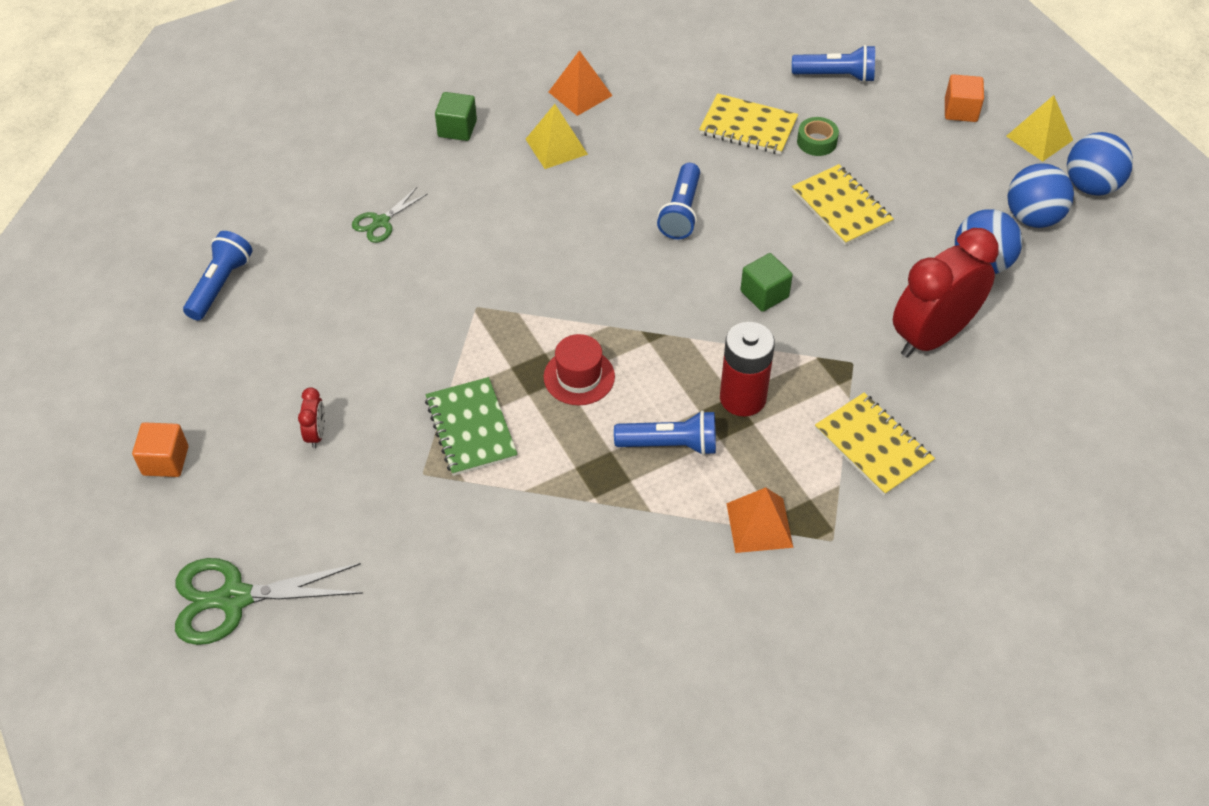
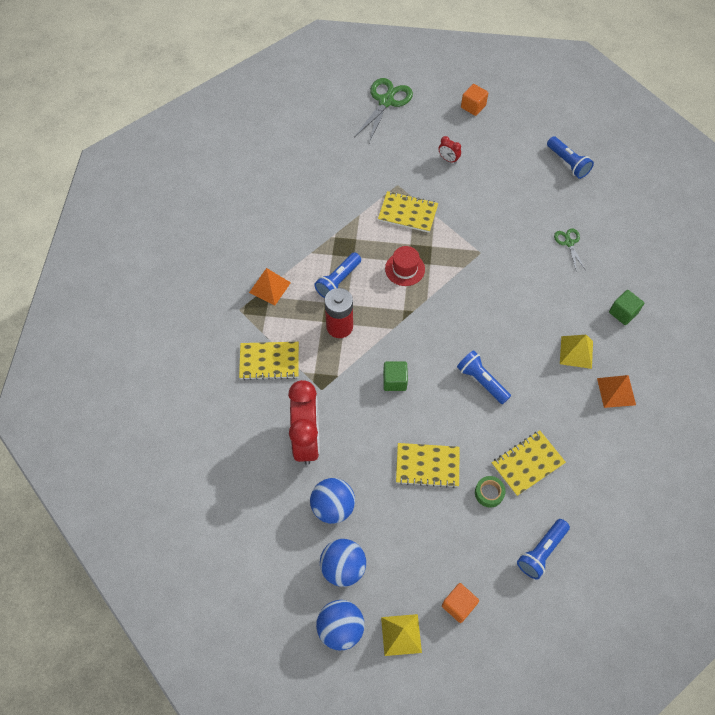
camera: 125 degrees right, 10 degrees up
green notebook [425,377,518,476] -> yellow notebook [378,191,438,233]

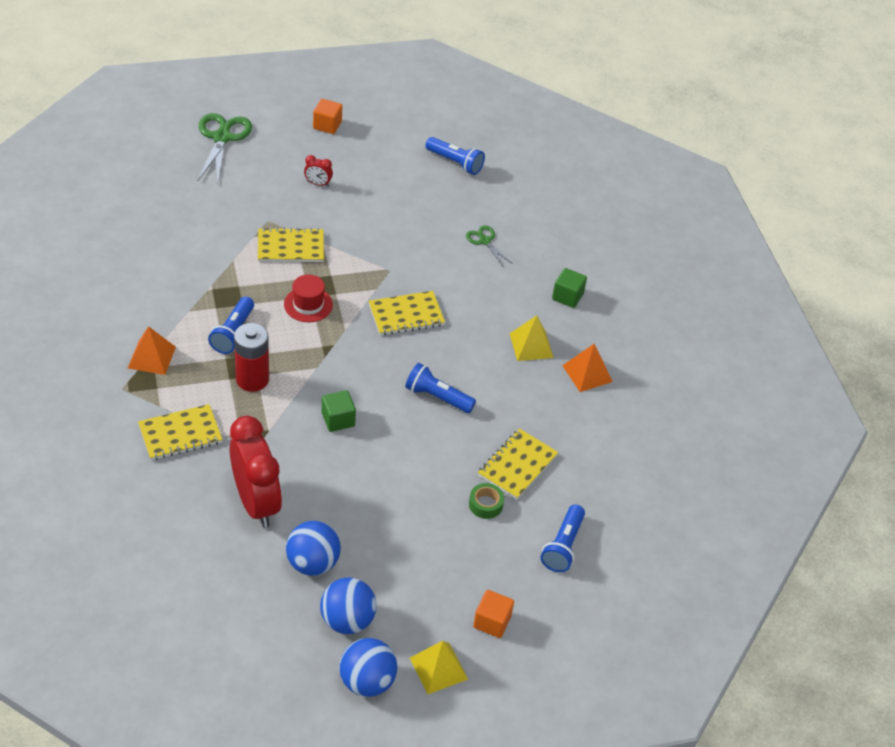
camera: 25 degrees left, 15 degrees down
yellow notebook [396,443,460,488] -> yellow notebook moved to [369,291,445,335]

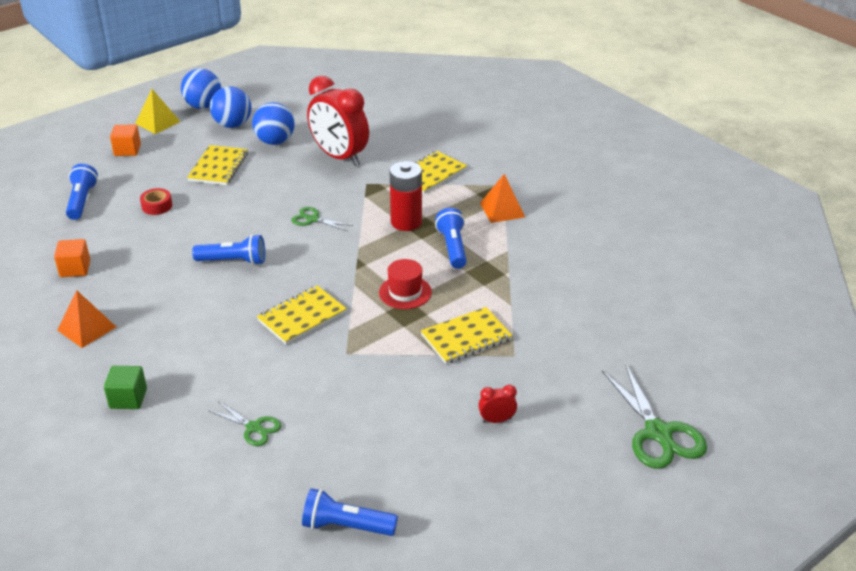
camera: 160 degrees right, 10 degrees down
orange cube [313,99,342,134] -> orange cube moved to [54,239,90,277]
green cube [322,390,356,432] -> green scissors [291,207,353,231]
green tape [469,483,504,519] -> red tape [140,188,172,215]
yellow notebook [478,428,558,500] -> yellow notebook moved to [187,145,248,185]
yellow pyramid [510,315,554,361] -> none

